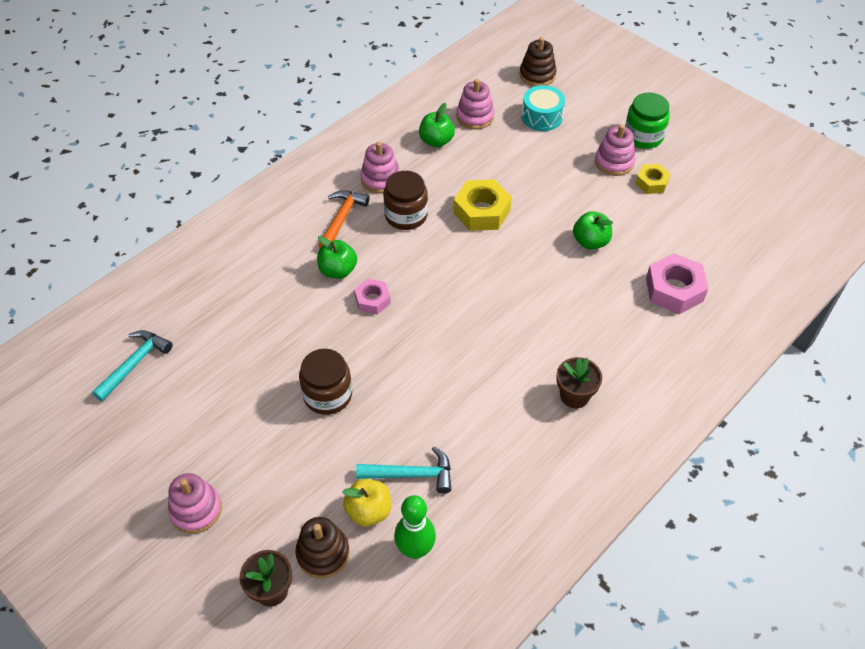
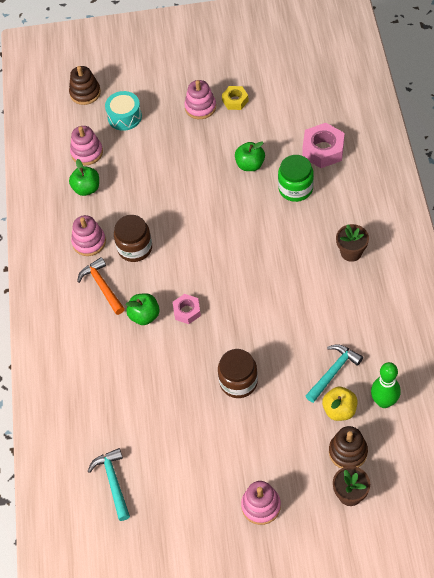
camera: 45 degrees left, 5 degrees up
yellow nut [453,179,512,231] -> none
green jar [625,92,670,149] -> green jar moved to [278,155,314,202]

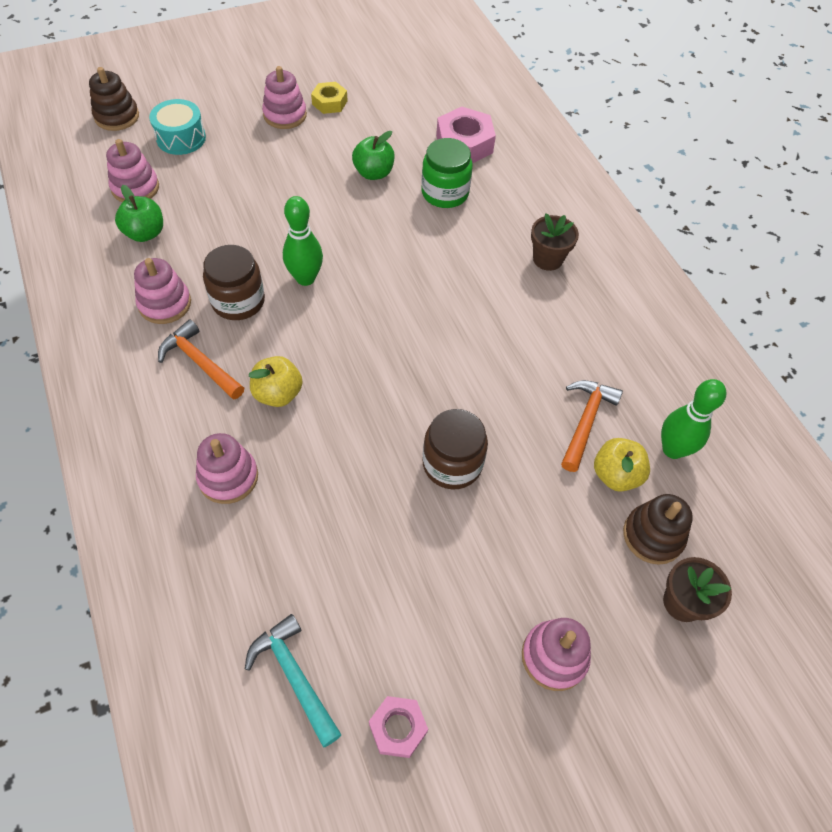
camera: 25 degrees left, 0 degrees up
green apple [125,293,160,325] -> yellow apple [249,356,303,407]
pink nut [173,294,201,324] -> pink nut moved to [369,696,428,758]
turquoise hammer [305,344,363,403] -> orange hammer [561,380,623,472]
none -> pink stacking toy [196,433,258,504]
none -> green bowling pin [283,196,323,286]

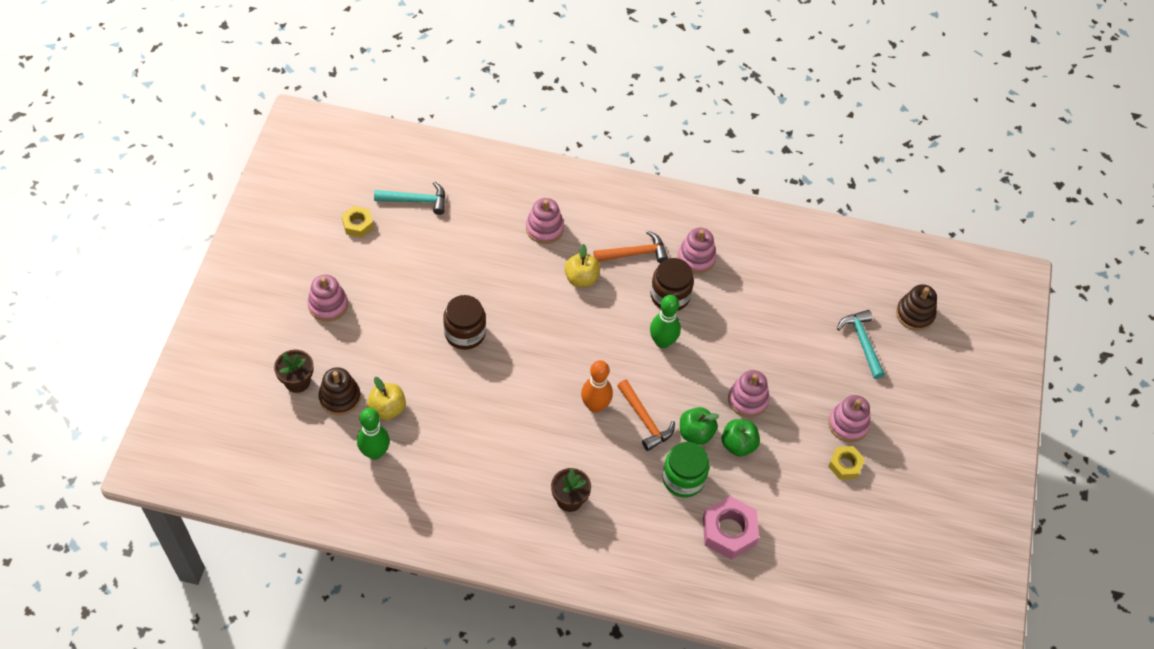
camera: 125 degrees right, 0 degrees up
pink stacking toy [106,139,159,202] -> pink stacking toy moved to [728,370,770,417]
green apple [115,185,163,242] -> green apple moved to [680,407,719,445]
turquoise drum [149,99,206,155] -> turquoise hammer [837,310,885,379]
pink nut [369,696,428,758] -> yellow nut [342,206,373,238]
orange hammer [561,380,623,472] -> orange hammer moved to [617,380,675,451]
none -> orange bowling pin [581,360,613,413]

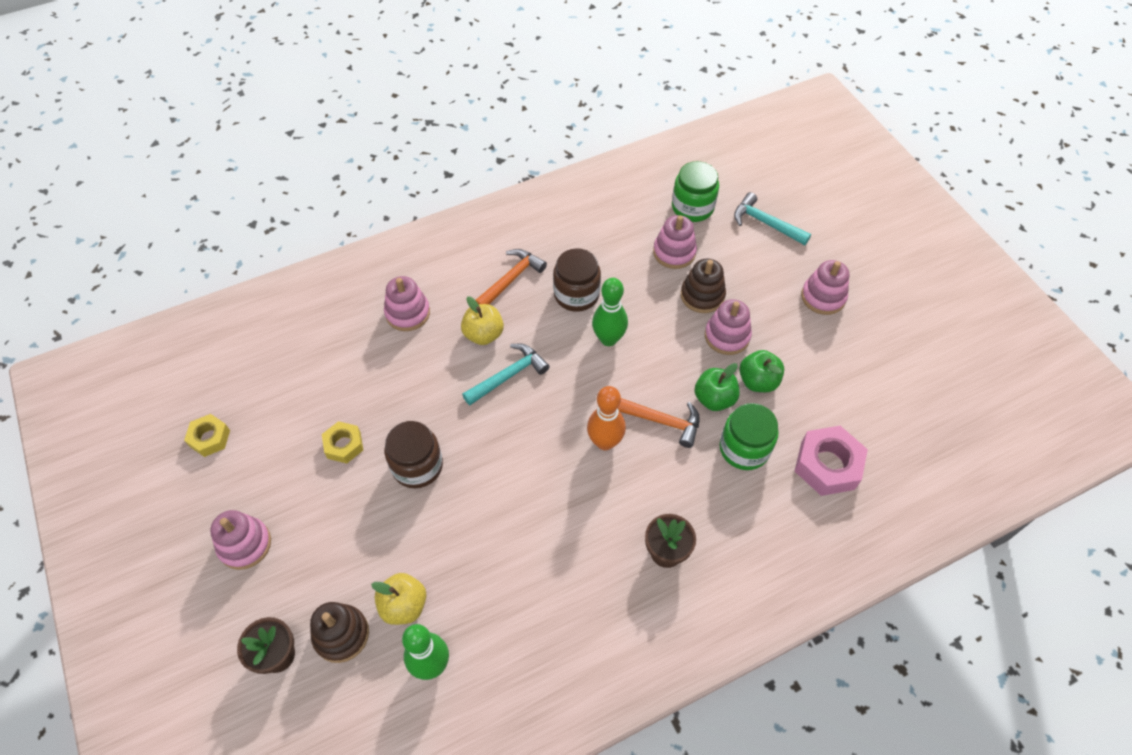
camera: 35 degrees left, 0 degrees up
turquoise hammer [374,181,445,215] -> turquoise hammer moved to [462,344,550,405]
pink stacking toy [678,228,717,274] -> pink stacking toy moved to [653,215,697,269]
yellow nut [828,446,865,480] -> yellow nut moved to [322,421,363,463]
brown stacking toy [896,284,937,331] -> brown stacking toy moved to [681,258,726,313]
none -> green jar [672,161,719,222]

